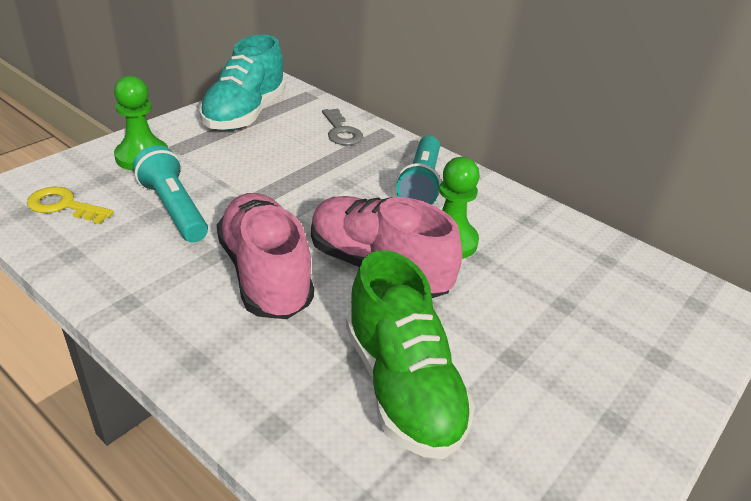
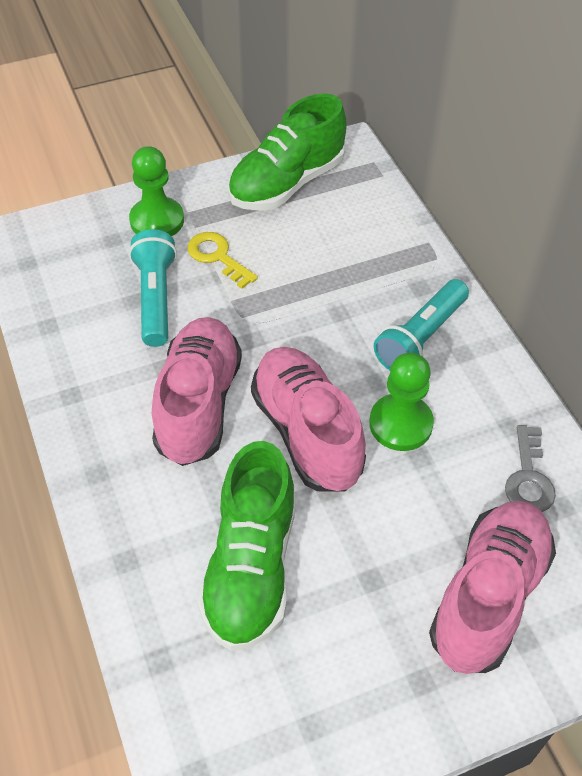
camera: 30 degrees right, 15 degrees up
yellow key [27,187,114,225] -> yellow key moved to [187,232,258,289]
turquoise shoe [199,35,285,131] -> green shoe [228,93,347,211]
grey key [322,108,363,145] -> grey key moved to [505,425,556,512]
none -> pink shoe [429,501,556,674]

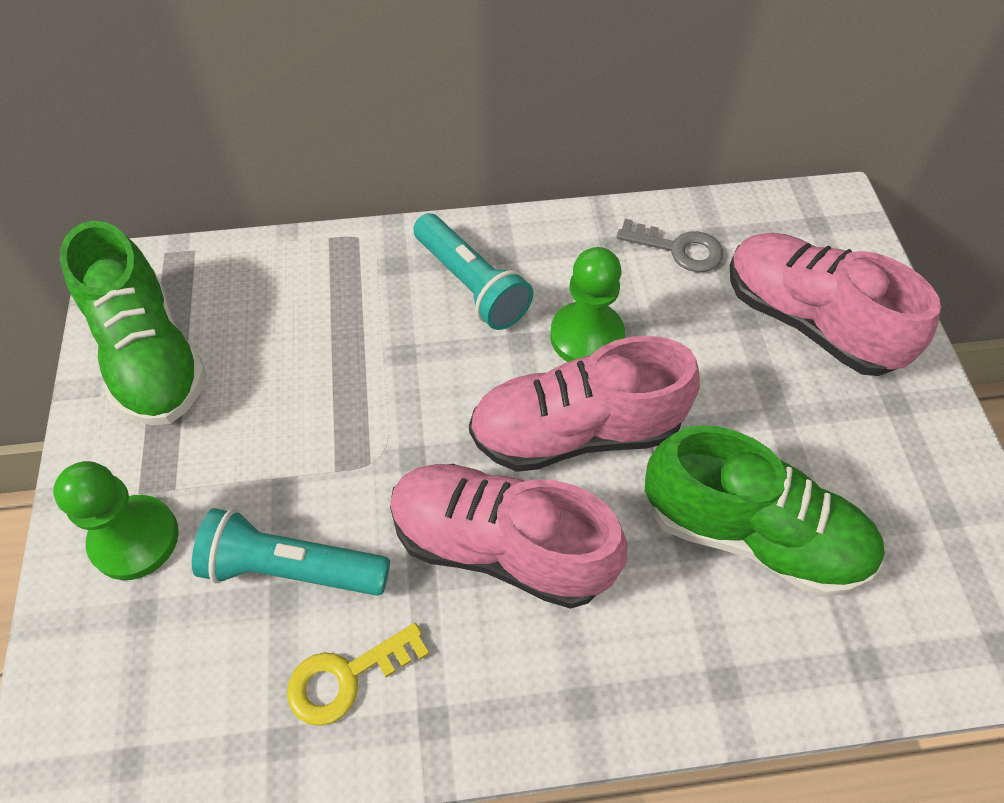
camera: 75 degrees left, 5 degrees up
yellow key [187,232,258,289] -> yellow key moved to [287,623,429,726]

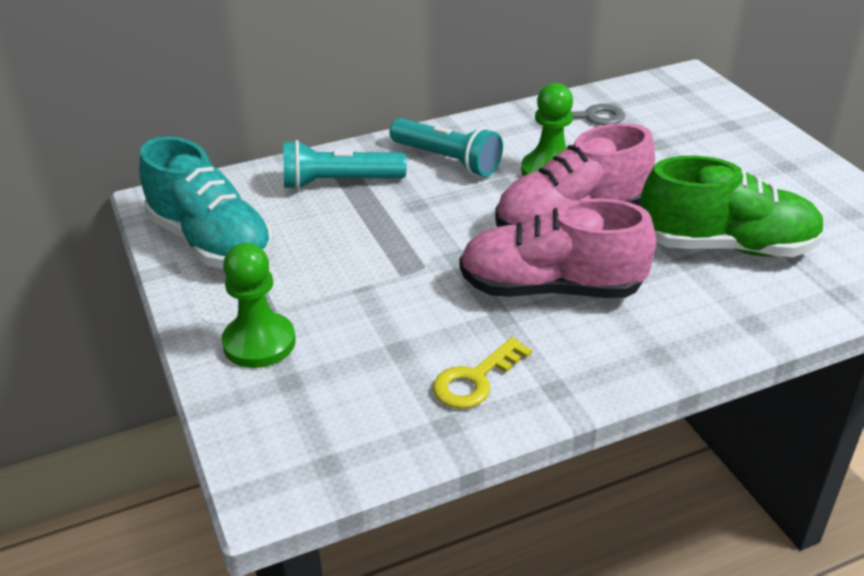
camera: 15 degrees left, 20 degrees down
green shoe [60,221,207,425] -> turquoise shoe [139,136,273,269]
turquoise flashlight [192,508,390,596] -> turquoise flashlight moved to [283,140,407,190]
pink shoe [730,233,941,376] -> none

